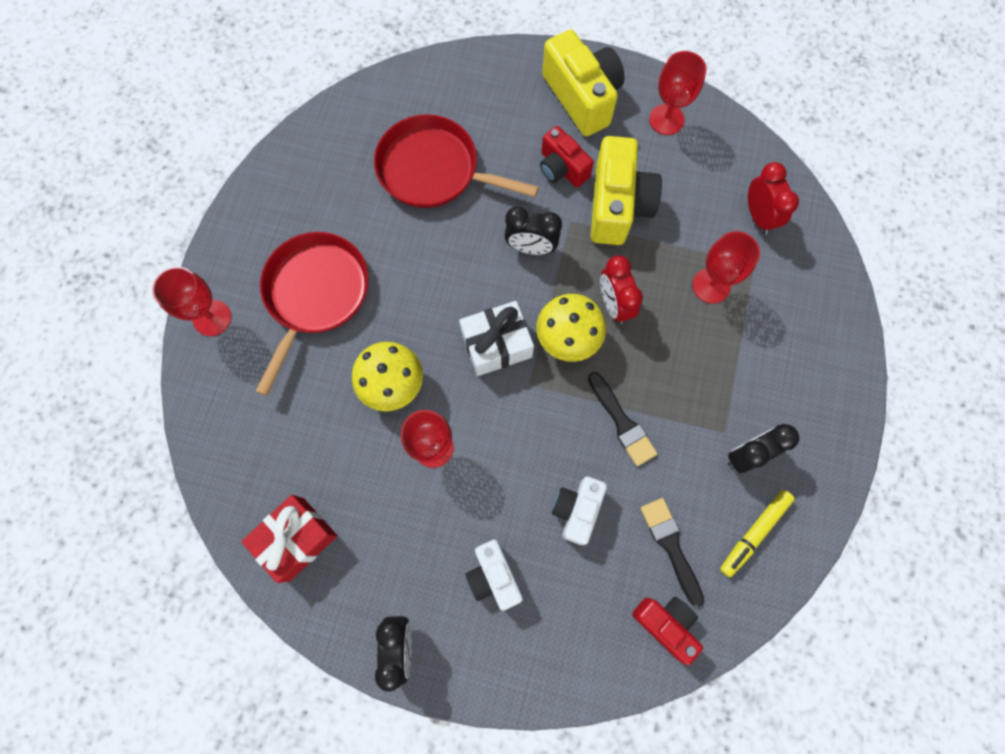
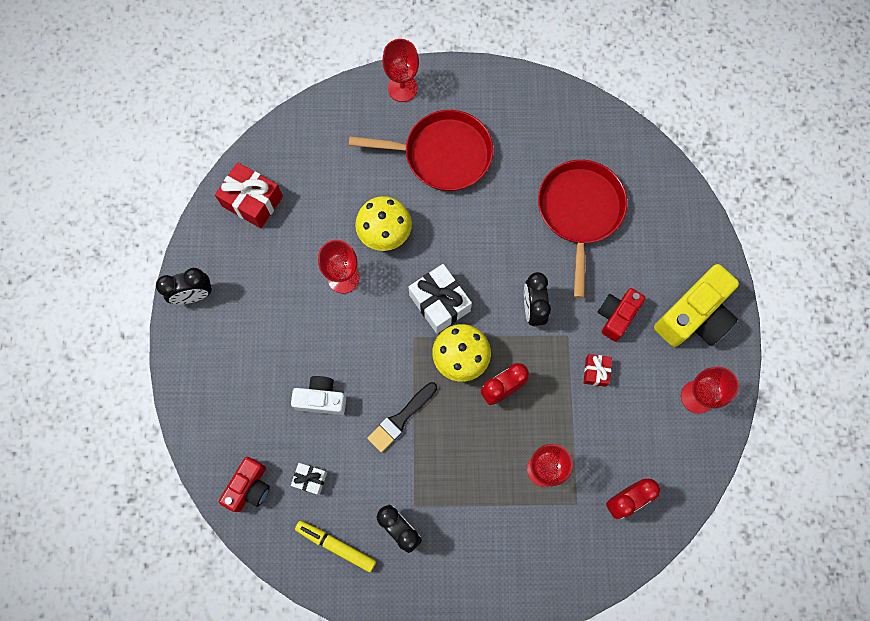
camera: 75 degrees right, 0 degrees up
white camera [465,539,523,611] -> none
yellow camera [591,136,662,245] -> red gift [584,354,612,387]
black brush [641,498,704,607] -> white gift [291,463,327,495]

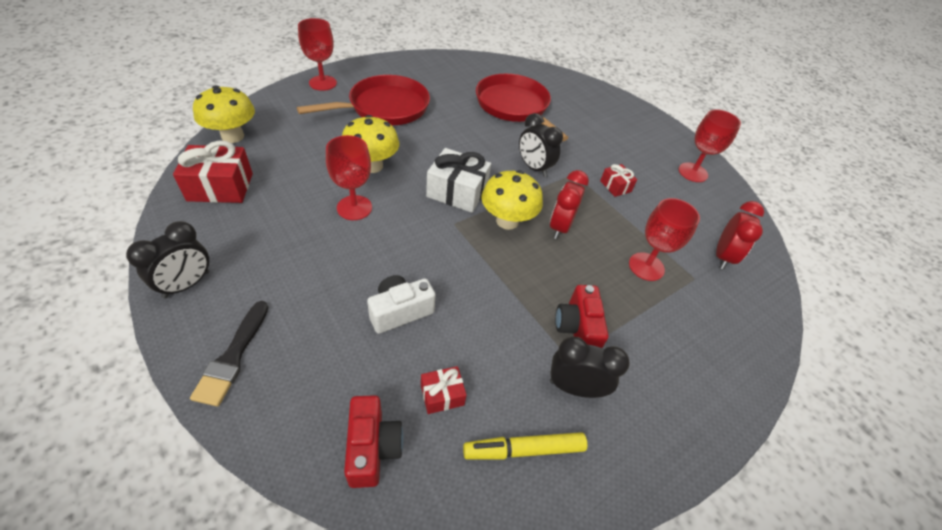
camera: 40 degrees left, 25 degrees down
white gift [291,463,327,495] -> red gift [421,366,466,414]
black brush [367,382,437,452] -> black brush moved to [190,301,268,407]
red camera [598,288,645,342] -> red camera moved to [555,285,608,348]
yellow camera [654,264,739,347] -> none
none -> yellow mushroom [193,85,255,143]

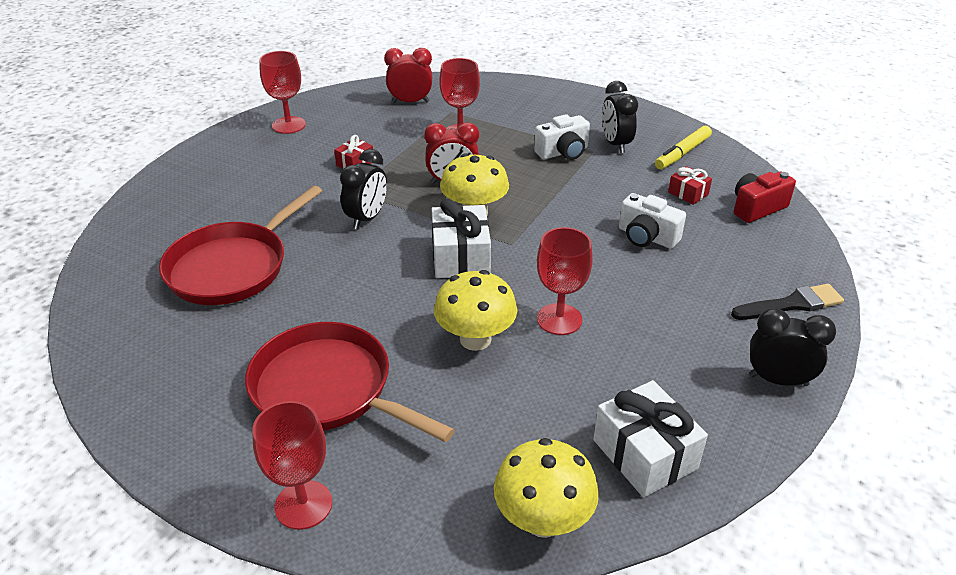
camera: 110 degrees left, 10 degrees down
red gift [173,141,253,203] -> white gift [593,380,708,497]
yellow marker [463,432,587,459] -> yellow marker turned 75 degrees clockwise [655,126,712,169]
red camera [555,285,608,348] -> white camera [534,114,590,160]

